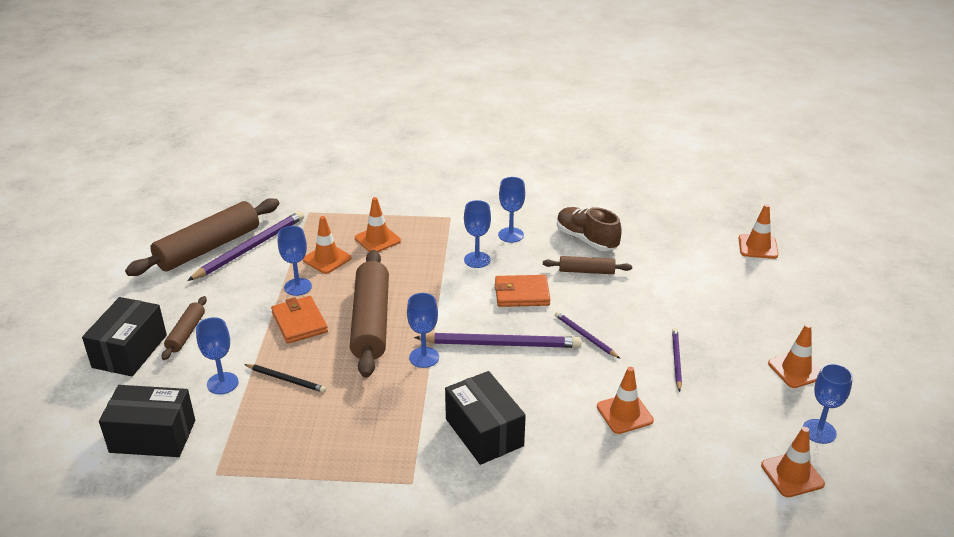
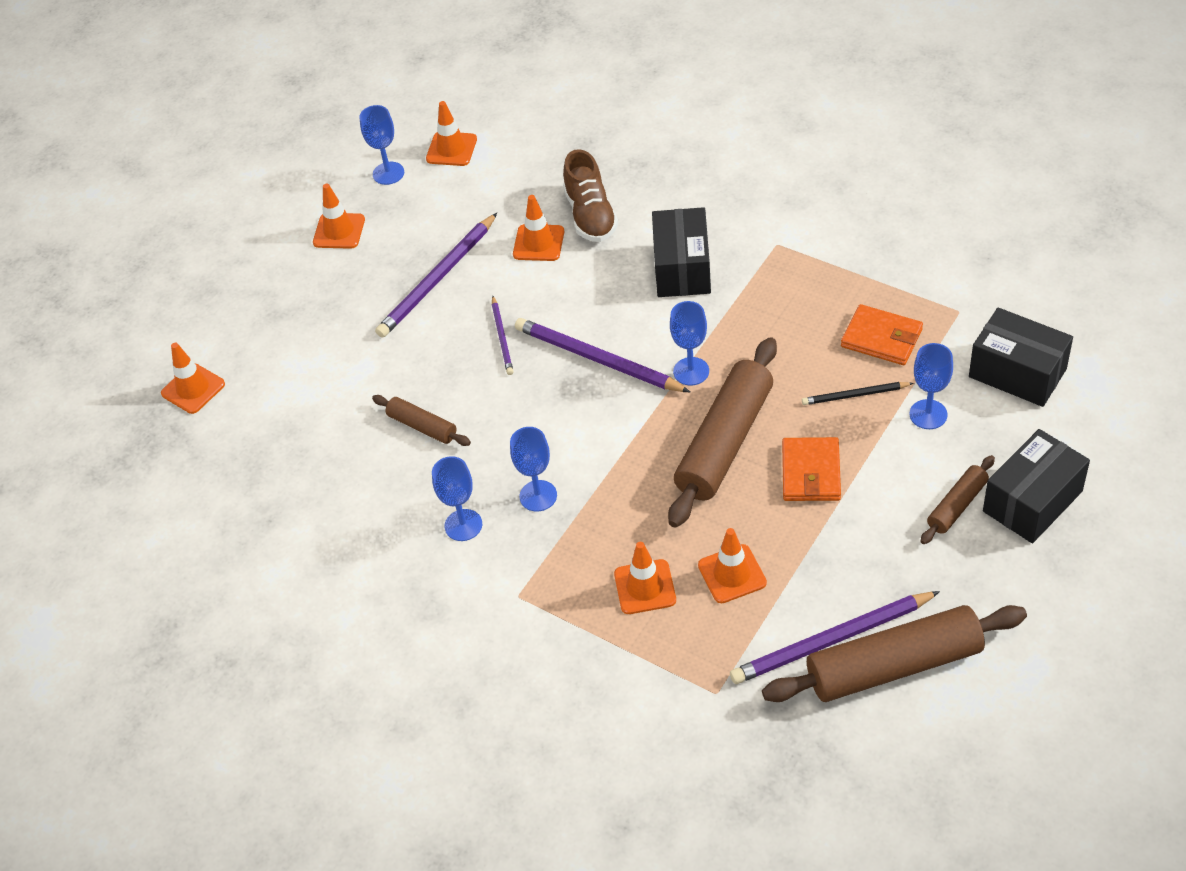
camera: 145 degrees left, 15 degrees up
black pencil [244,364,326,393] -> black pencil turned 60 degrees counterclockwise [802,382,913,405]
blue goblet [278,226,312,296] -> none
orange wallet [495,275,550,307] -> orange wallet moved to [841,304,923,365]
brown shoe [557,207,622,251] -> brown shoe moved to [563,149,618,242]
purple pencil [672,328,682,392] -> purple pencil [375,213,497,338], size x1.84

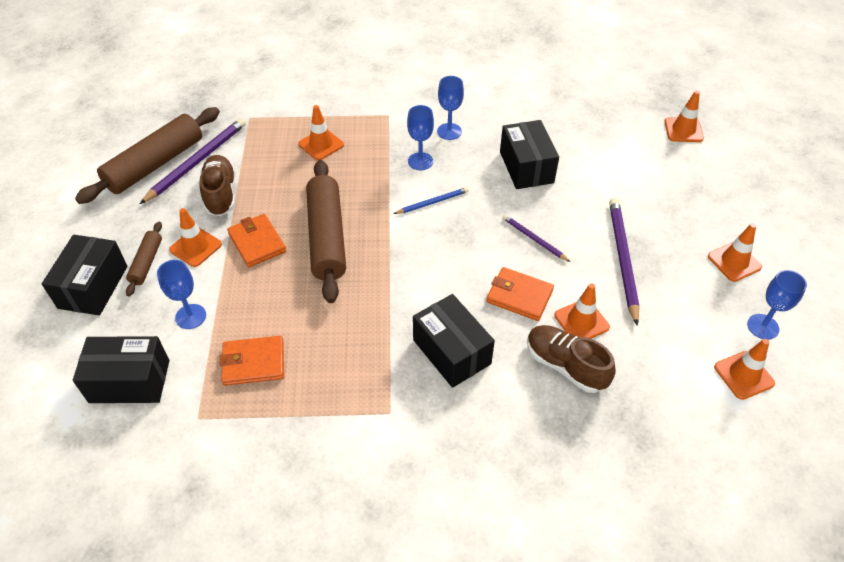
camera: 140 degrees right, 0 degrees up
brown rolling pin [372,395,471,446] -> black box [500,120,559,189]
purple pencil [515,318,690,392] -> none
blue goblet [670,301,709,385] -> none
orange traffic cone [698,528,767,603] -> orange traffic cone moved to [169,208,222,267]
black pencil [802,382,913,405] -> none
none -> brown shoe [200,155,236,216]
none -> blue pencil [394,187,469,214]
none -> orange wallet [486,267,554,321]

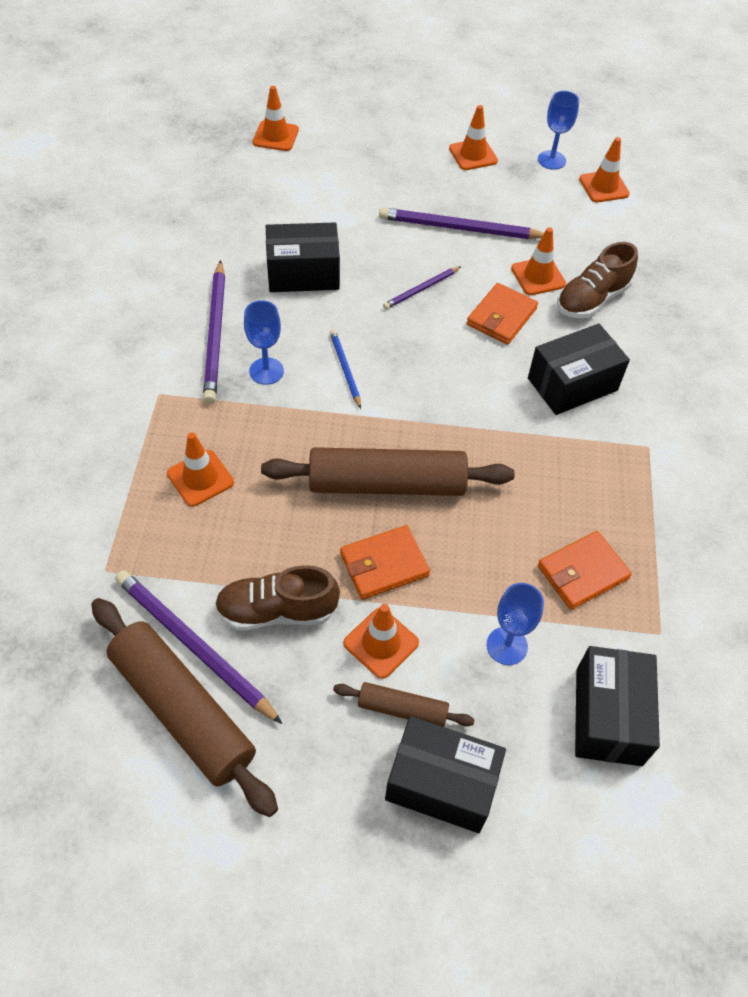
camera: 85 degrees left, 5 degrees up
orange wallet [220,336,284,386] -> orange wallet turned 60 degrees clockwise [538,531,632,610]
blue goblet [437,76,464,140] -> purple pencil [203,260,225,404]

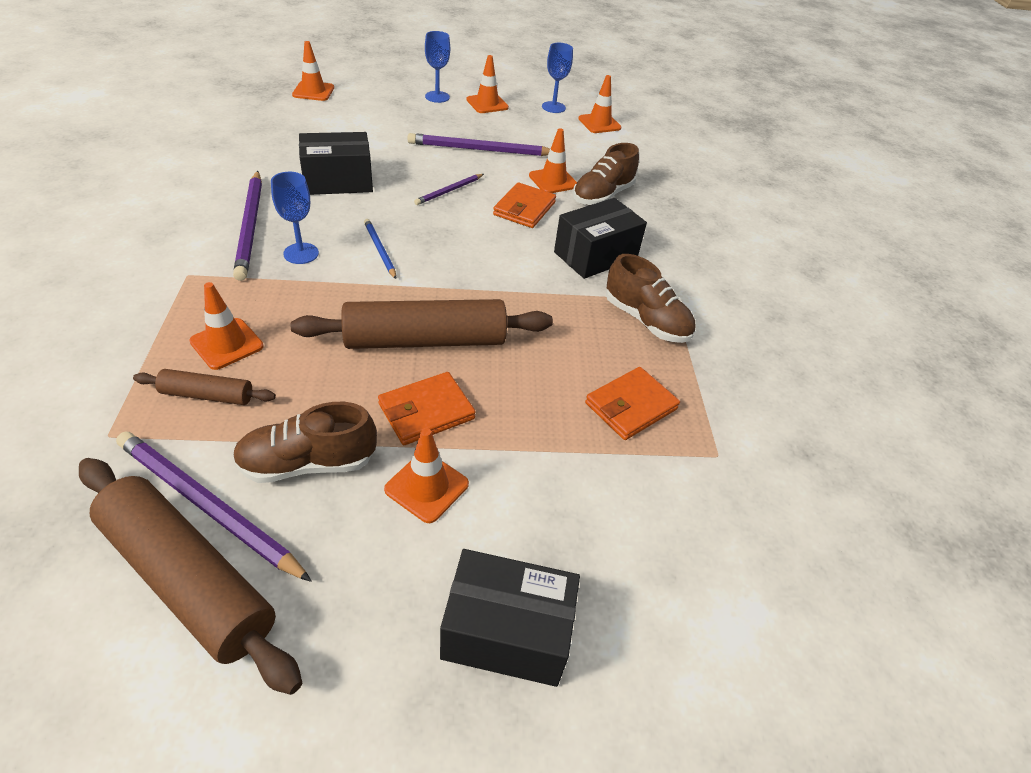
camera: 10 degrees left, 10 degrees down
brown rolling pin [333,682,475,727] -> brown rolling pin moved to [133,369,276,405]
blue goblet [487,583,544,665] -> blue goblet moved to [425,31,450,103]
black box [575,646,660,766] -> none
none -> brown shoe [606,254,695,343]

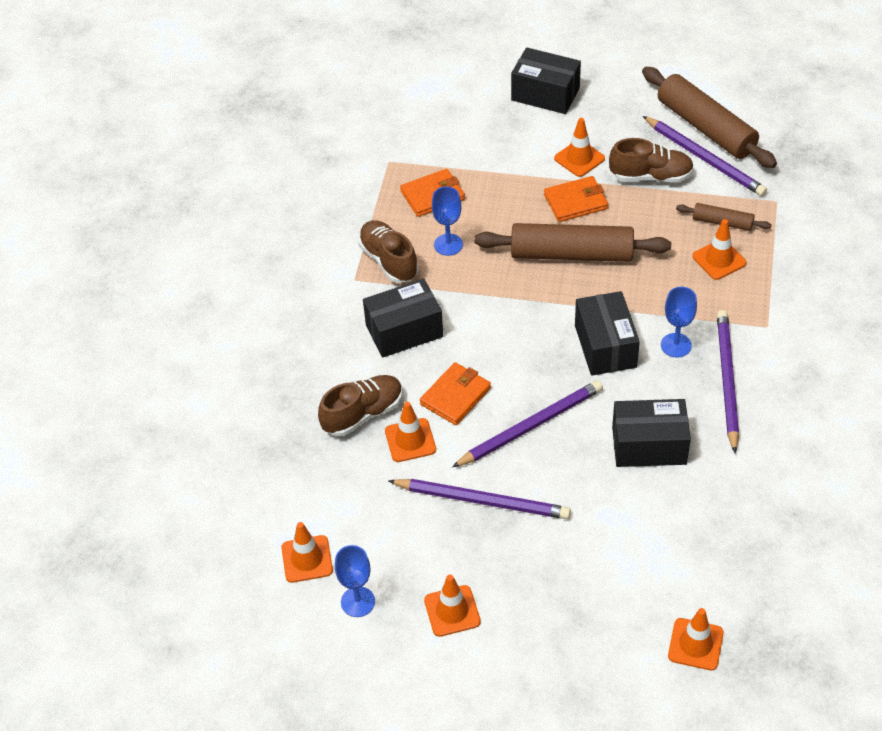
camera: 160 degrees left, 5 degrees up
blue pencil [364,219,396,279] -> black box [575,291,640,376]
purple pencil [414,174,484,205] -> purple pencil [452,380,603,467], size x1.84
blue goblet [425,31,450,103] -> blue goblet moved to [432,186,463,256]

